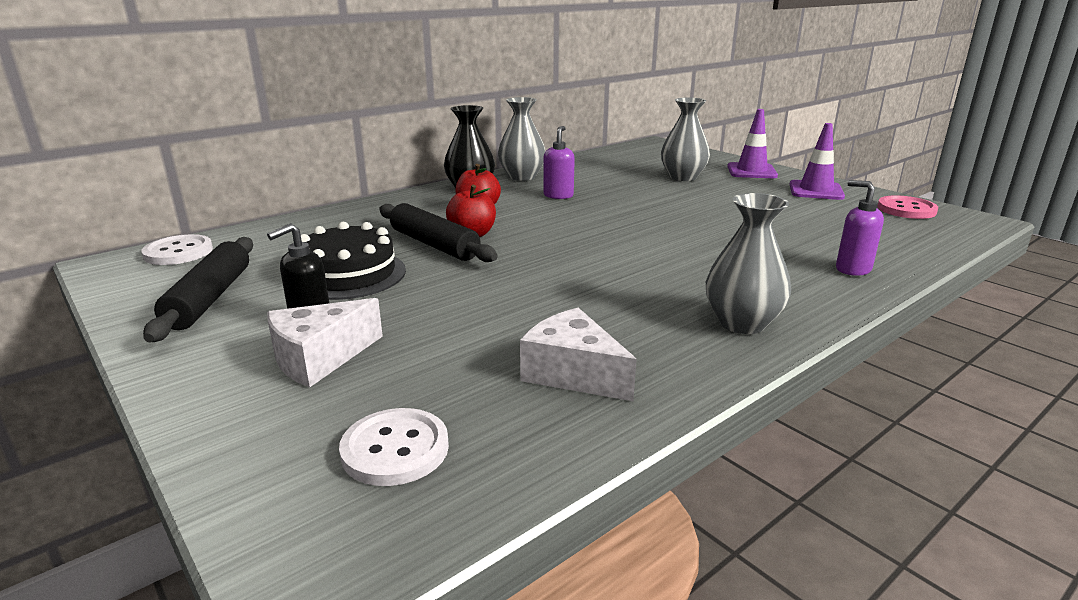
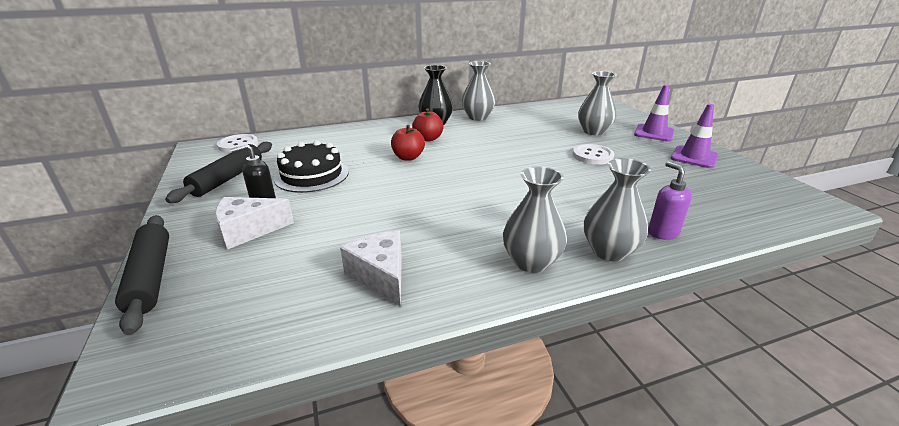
camera: 20 degrees right, 5 degrees up
white button [339,408,449,486] -> white button moved to [573,144,614,165]
black rolling pin [379,203,498,262] -> black rolling pin moved to [115,215,169,335]
purple soap dispenser [543,126,575,199] -> none
pink button [877,195,938,219] -> none
none -> grey vase [584,158,651,261]

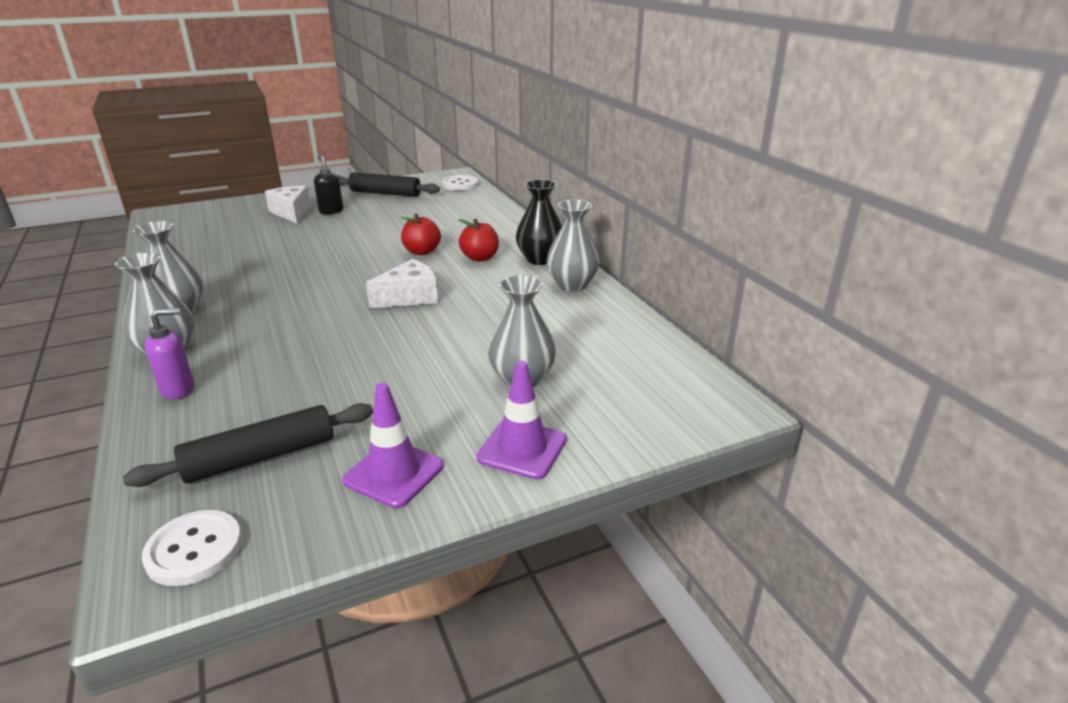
camera: 85 degrees right, 0 degrees up
black rolling pin [115,215,169,335] -> black rolling pin moved to [123,403,373,487]
black cake [274,140,349,193] -> none
white cheese [340,230,402,307] -> white cheese moved to [366,259,438,308]
white button [573,144,614,165] -> white button moved to [142,510,242,586]

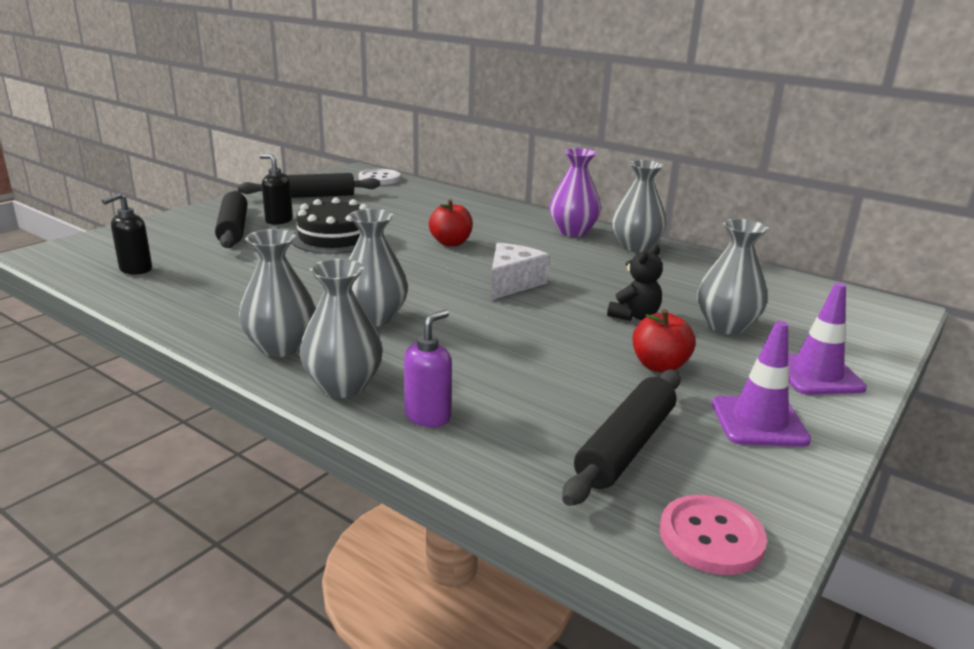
camera: 30 degrees left, 5 degrees down
white button [142,510,242,586] -> pink button [660,495,767,575]
white cheese [265,185,311,224] -> black rolling pin [215,190,247,248]
red apple [458,219,499,262] -> red apple moved to [632,309,696,373]
black vase [516,179,562,265] -> purple vase [550,148,601,237]
none -> black soap dispenser [102,193,152,275]
none -> black cake [292,197,368,254]
none -> grey vase [348,209,408,326]
none -> black teddy bear [607,245,663,321]

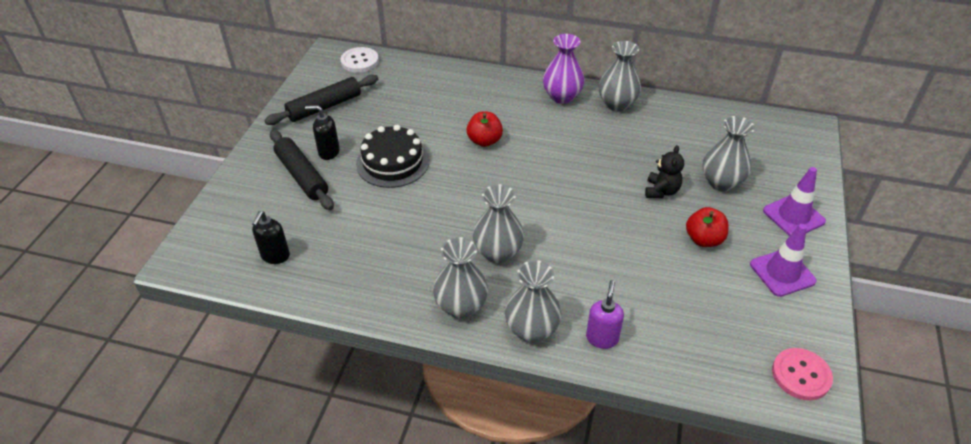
camera: 20 degrees left, 20 degrees up
white cheese [491,243,550,300] -> none
black rolling pin [562,369,681,506] -> none

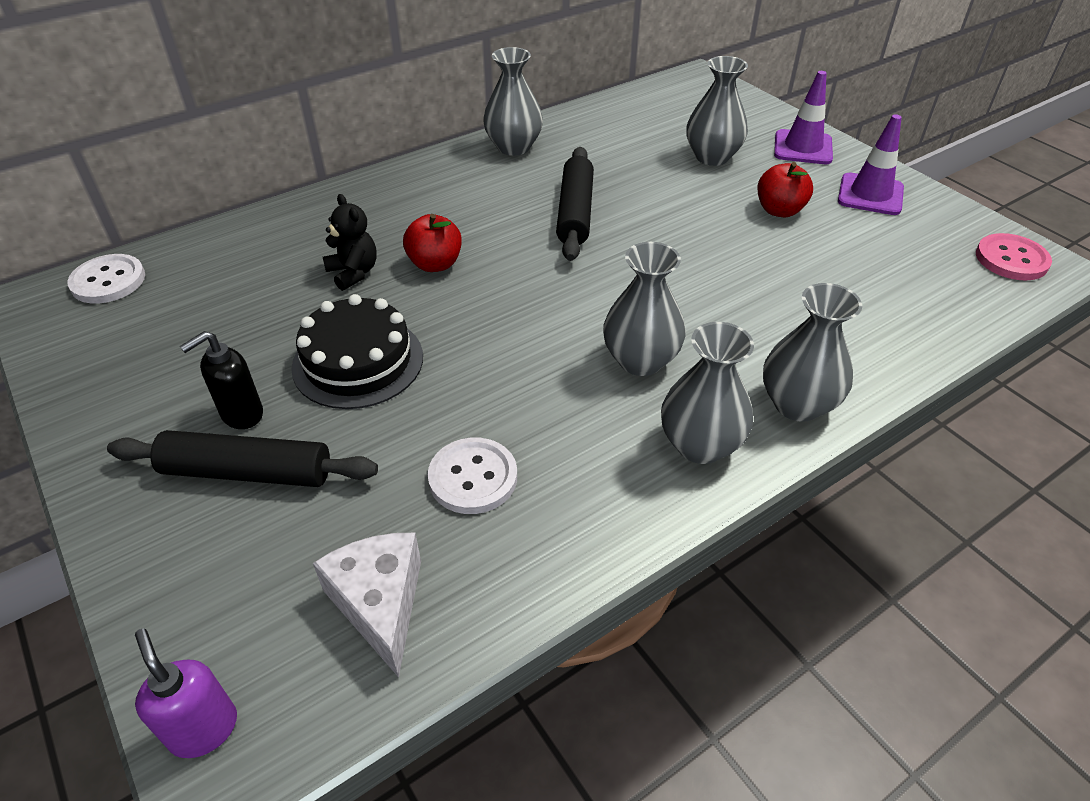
camera: 50 degrees left, 0 degrees up
black soap dispenser [252,211,290,264] -> white cheese [313,533,421,677]
black rolling pin [264,75,378,125] -> black rolling pin moved to [556,147,594,261]
purple vase [543,34,585,104] -> none
purple soap dispenser [586,280,624,349] -> purple soap dispenser moved to [135,629,237,758]
black teddy bear [645,145,684,198] -> black teddy bear moved to [323,194,377,291]
none -> white button [428,438,517,514]

